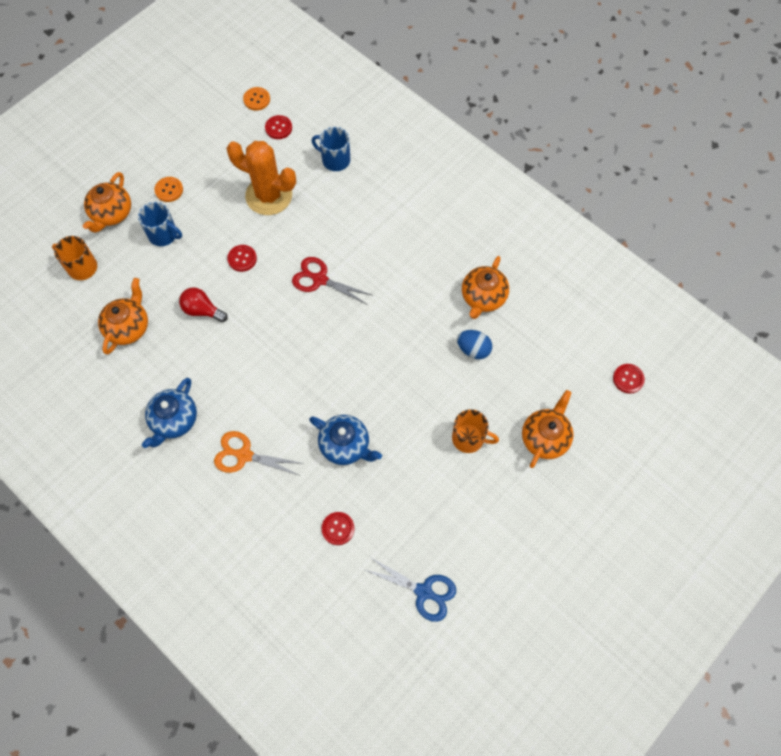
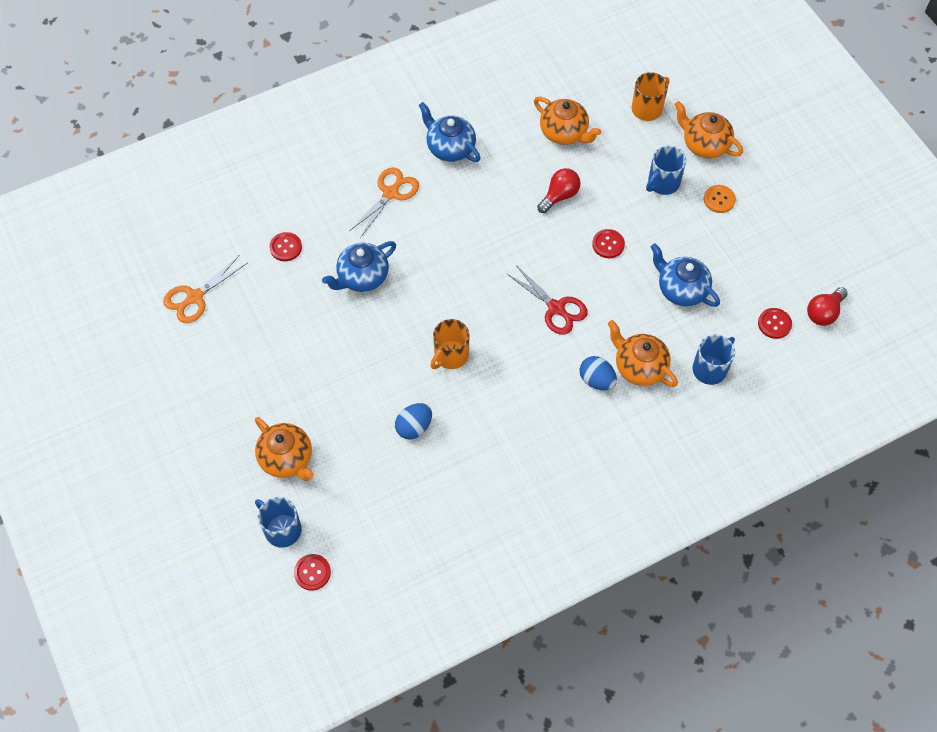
camera: 110 degrees right, 5 degrees down
orange cactus [227,141,296,215] -> blue teapot [651,244,720,307]
orange button [243,87,270,111] -> red light bulb [807,287,848,326]
red scissors [292,257,372,305] -> red scissors turned 90 degrees clockwise [506,265,588,335]
blue scissors [363,557,456,622] -> orange scissors [163,255,247,323]
orange mug [452,409,499,453] -> orange mug moved to [430,319,469,369]
orange teapot [462,256,509,319] -> orange teapot moved to [608,320,678,387]
none -> blue mug [255,497,302,548]
none -> blue egg [580,356,617,390]

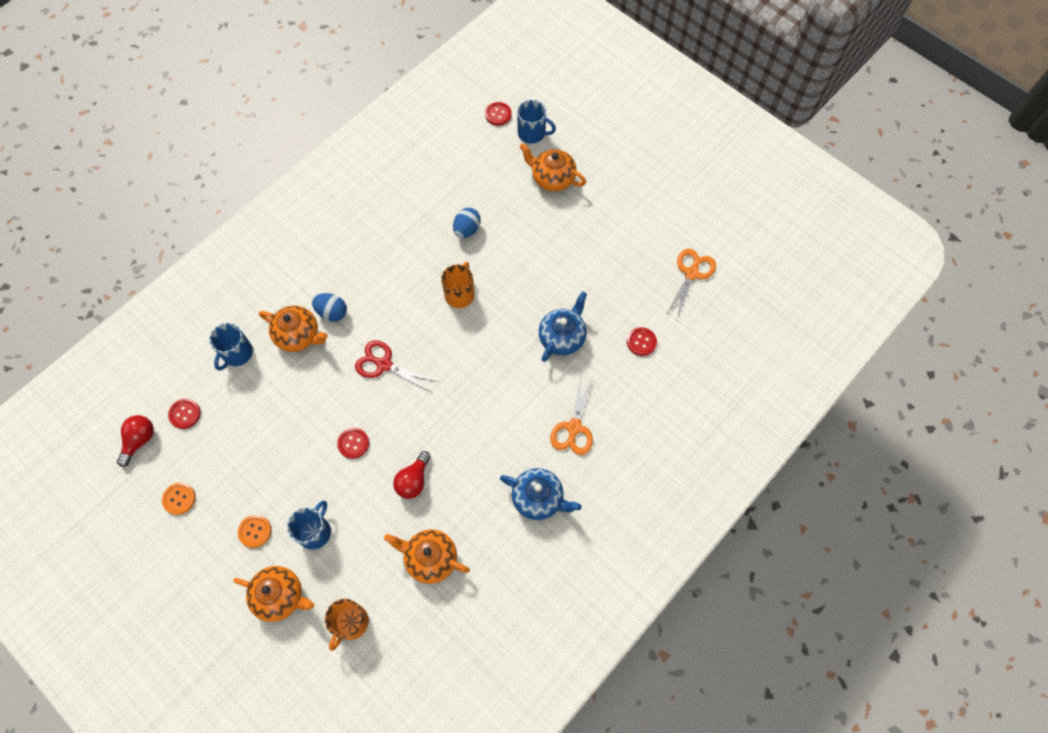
camera: 160 degrees right, 5 degrees up
blue teapot [651,244,720,307] -> none
none -> orange button [162,482,196,515]

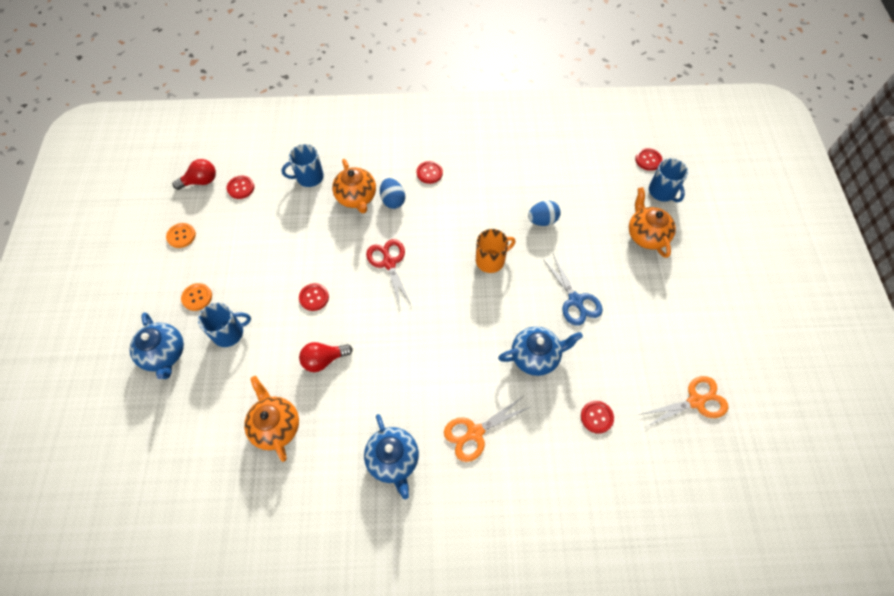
camera: 45 degrees right, 5 degrees down
orange teapot [233,566,314,622] -> blue teapot [129,312,184,379]
orange mug [325,599,369,651] -> none
none -> red button [417,161,443,184]
none -> blue scissors [543,254,603,326]

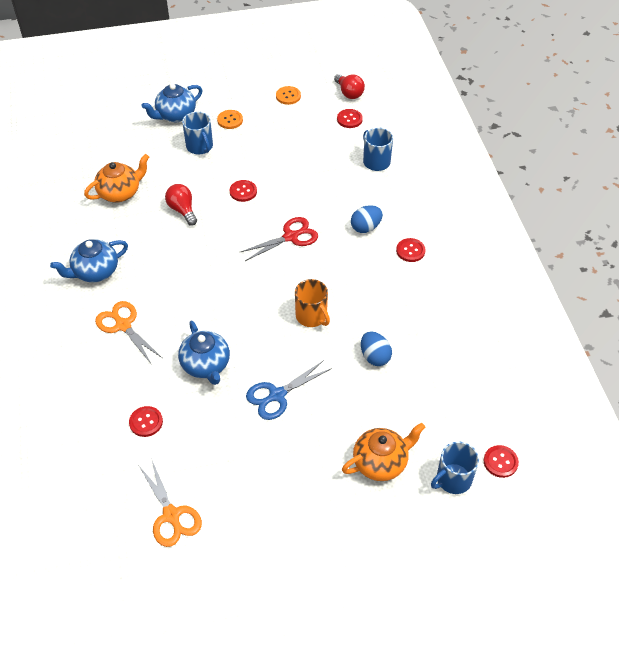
camera: 80 degrees right, 10 degrees down
orange teapot [332,159,376,213] -> none

